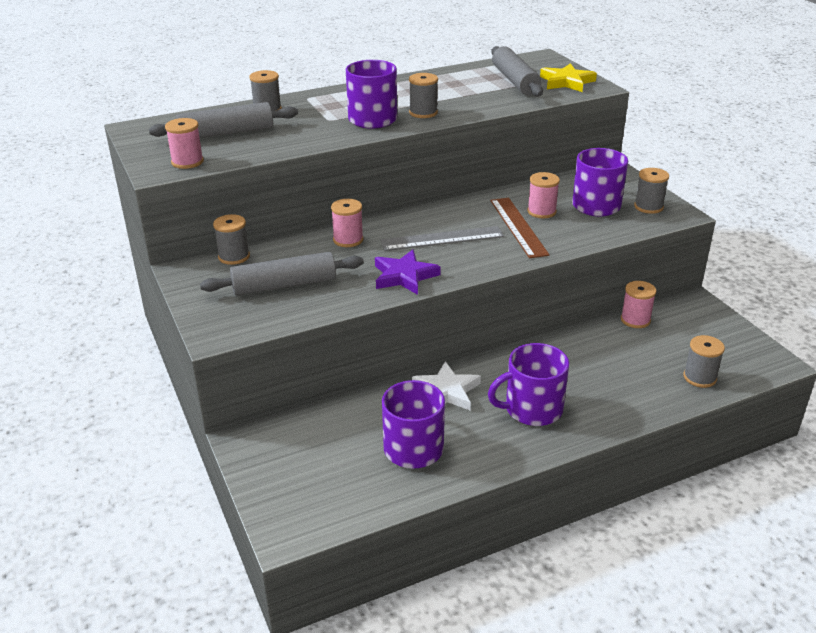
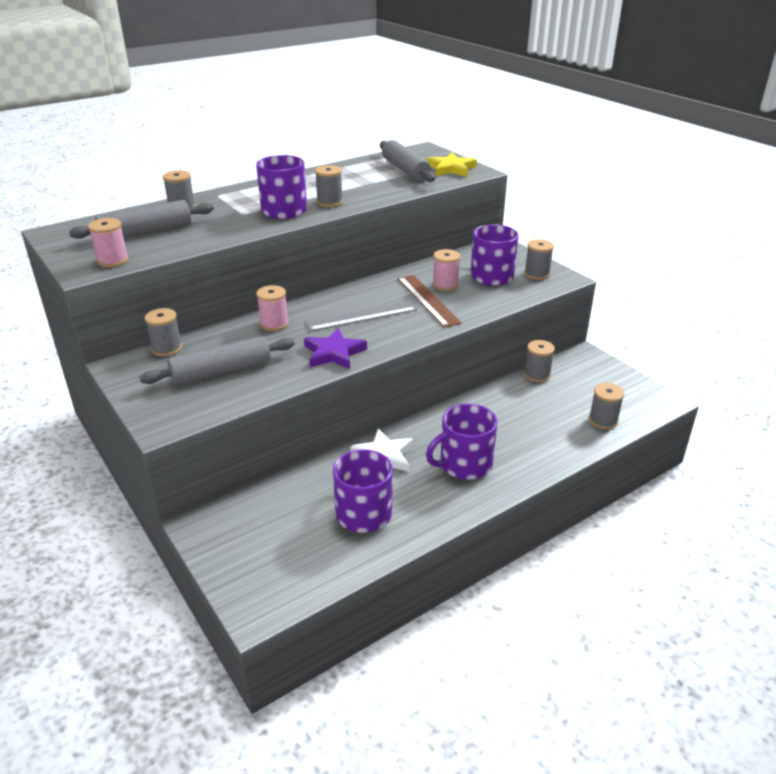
camera: 10 degrees left, 0 degrees up
pink spool [621,281,656,328] -> grey spool [524,340,555,382]

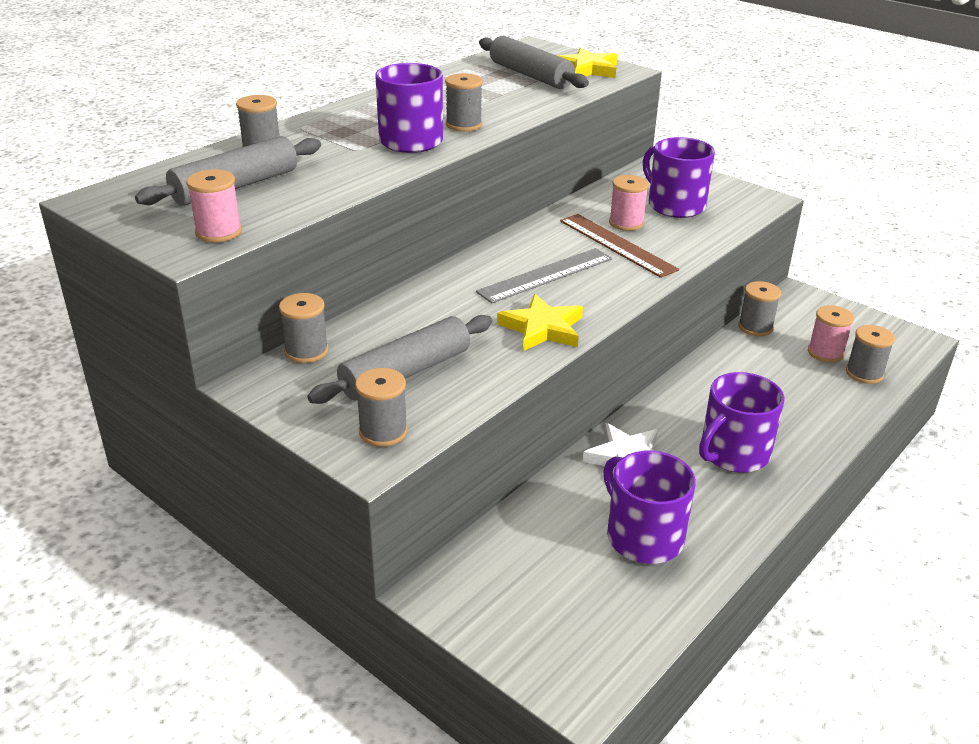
camera: 15 degrees left, 0 degrees up
pink spool [256,285,289,331] -> pink spool moved to [808,305,854,363]
purple star [304,328,367,369] -> yellow star [497,294,583,351]
grey spool [524,239,554,280] -> grey spool moved to [355,368,408,447]

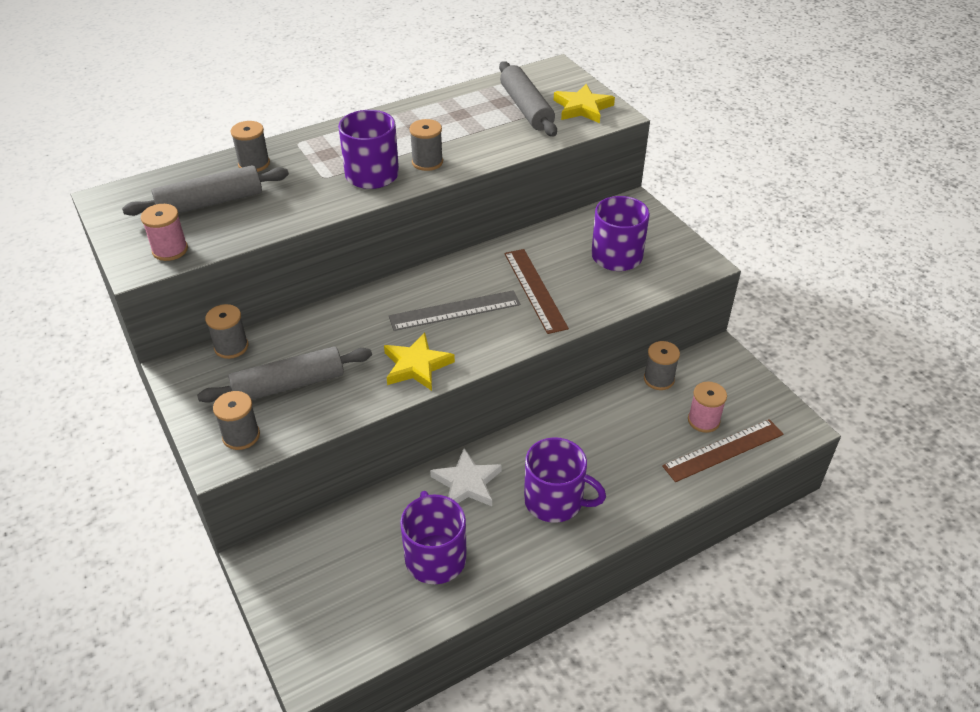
camera: 20 degrees right, 10 degrees up
pink spool [609,175,649,231] -> none
purple mug [699,372,785,473] -> purple mug turned 135 degrees counterclockwise [524,437,606,523]
grey spool [846,325,895,384] -> brown ruler [662,419,784,482]

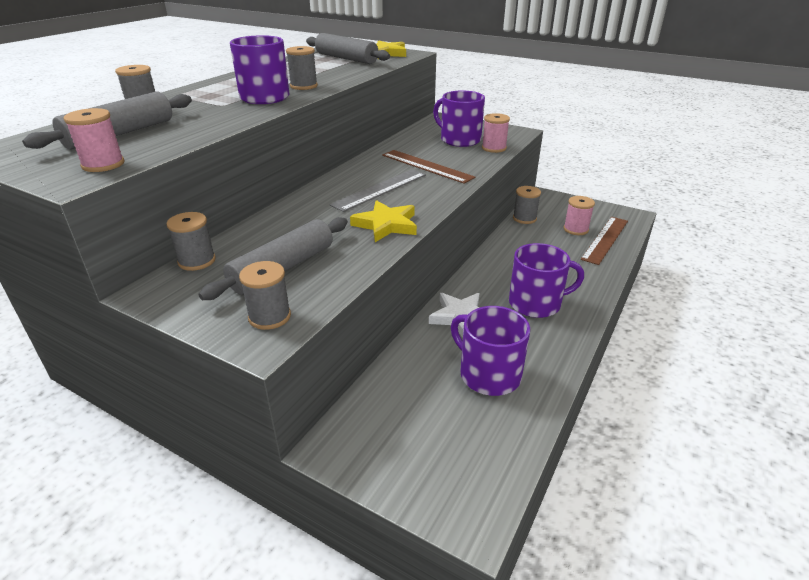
camera: 30 degrees left, 10 degrees down
none -> pink spool [482,113,510,153]

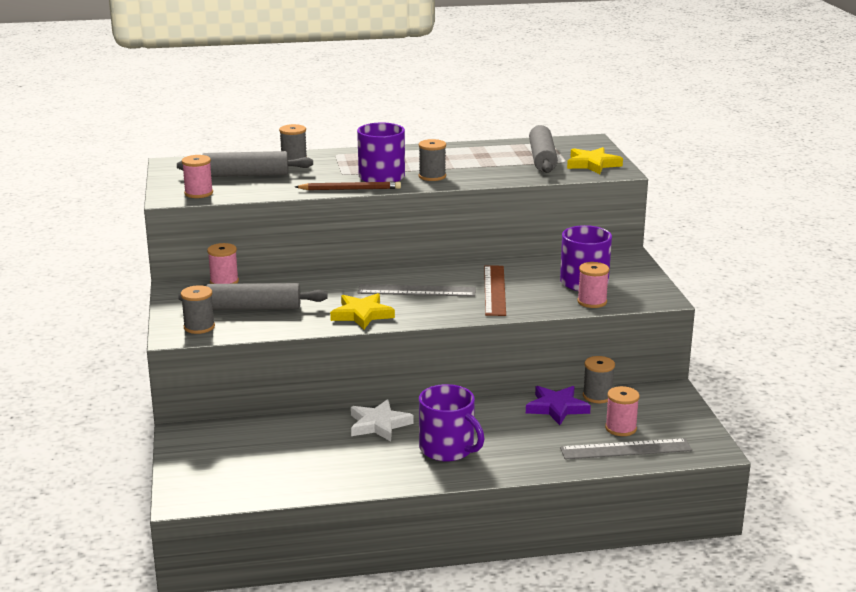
camera: 50 degrees right, 10 degrees down
grey spool [167,212,216,271] -> pink spool [207,243,239,284]
purple mug [451,306,530,396] -> none
brown ruler [581,217,628,265] -> grey ruler [560,438,692,460]
none -> brown pencil [295,182,401,190]
none -> purple star [526,386,591,425]

